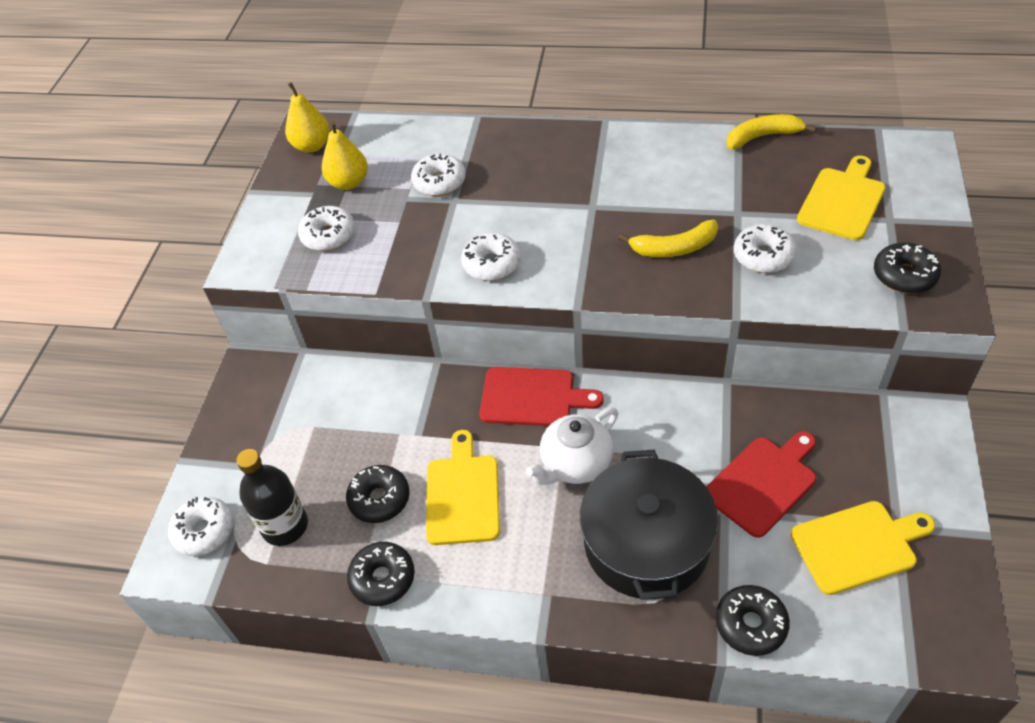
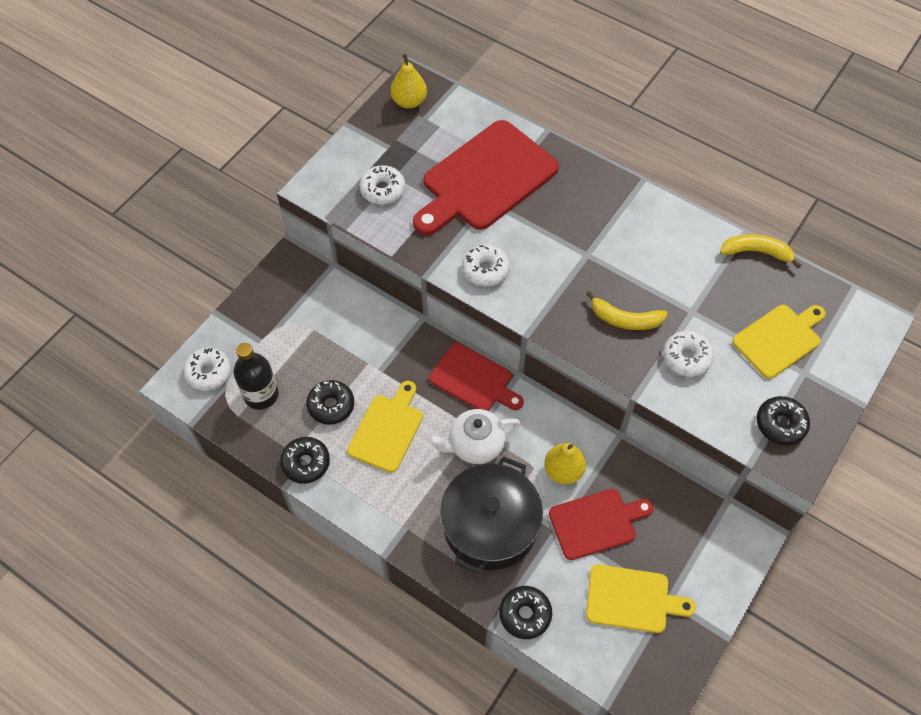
camera: 20 degrees right, 10 degrees up
yellow pear [322,121,368,190] -> yellow pear moved to [544,443,586,484]
white donut [411,154,466,196] -> red cutting board [413,120,559,235]

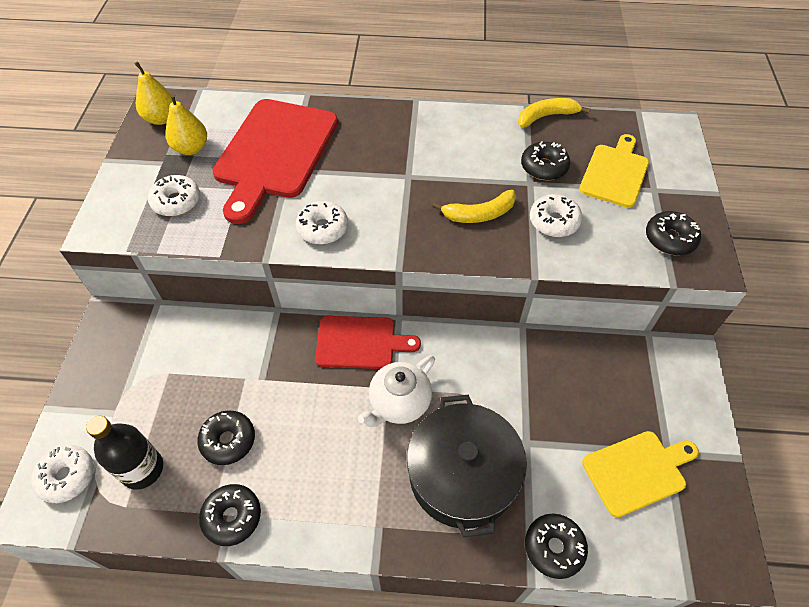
camera: 30 degrees left, 5 degrees down
yellow cutting board [347,381,423,473] -> none
yellow pear [544,443,586,484] -> yellow pear moved to [165,94,207,155]
red cutting board [549,489,654,560] -> none
none -> black donut [521,141,570,180]

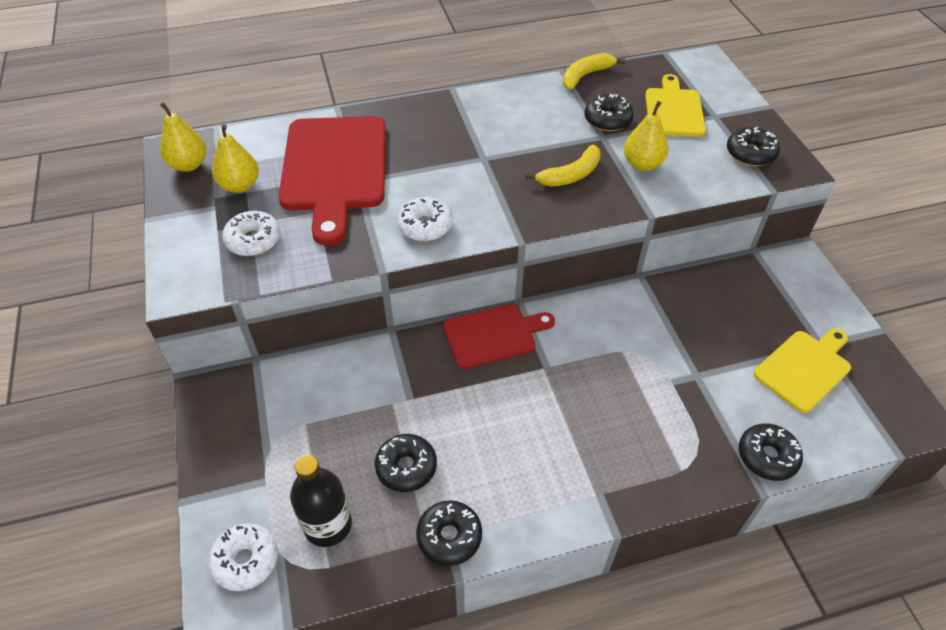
camera: 20 degrees left, 5 degrees down
white teapot [358,355,435,427] -> none
black pot [407,395,527,537] -> none
white donut [530,194,582,237] -> yellow pear [624,101,668,171]

